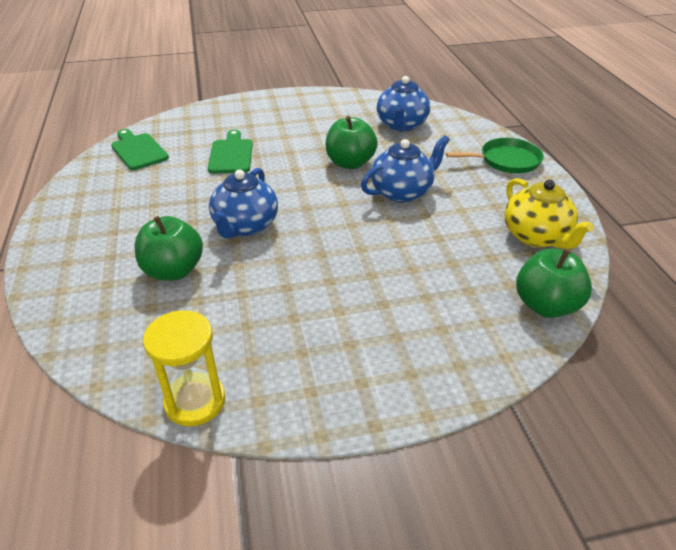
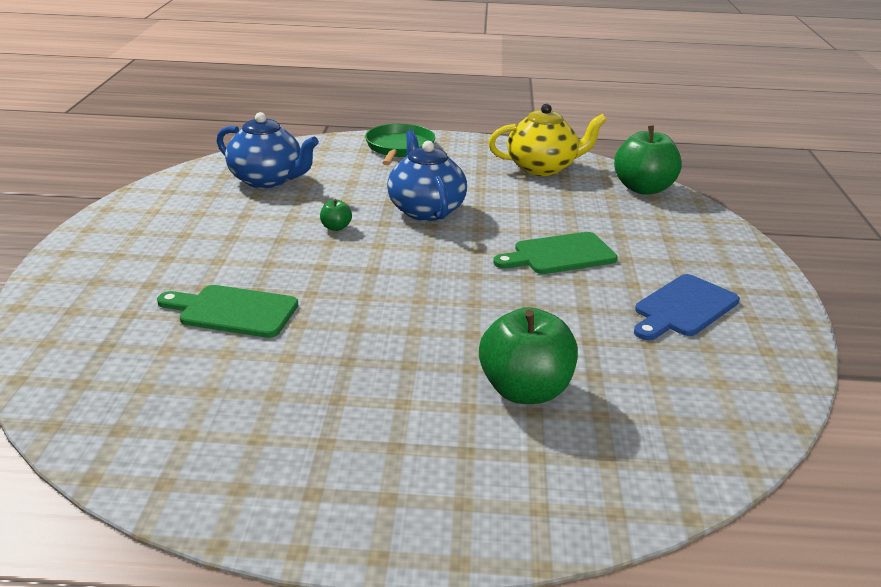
camera: 75 degrees left, 10 degrees down
green cutting board [111,129,169,170] -> green cutting board moved to [493,232,618,274]
yellow hourglass [143,310,226,426] -> none
blue teapot [209,168,278,239] -> none
green apple [325,116,378,169] -> green apple [320,199,352,231], size x0.44
none -> blue cutting board [634,274,740,340]

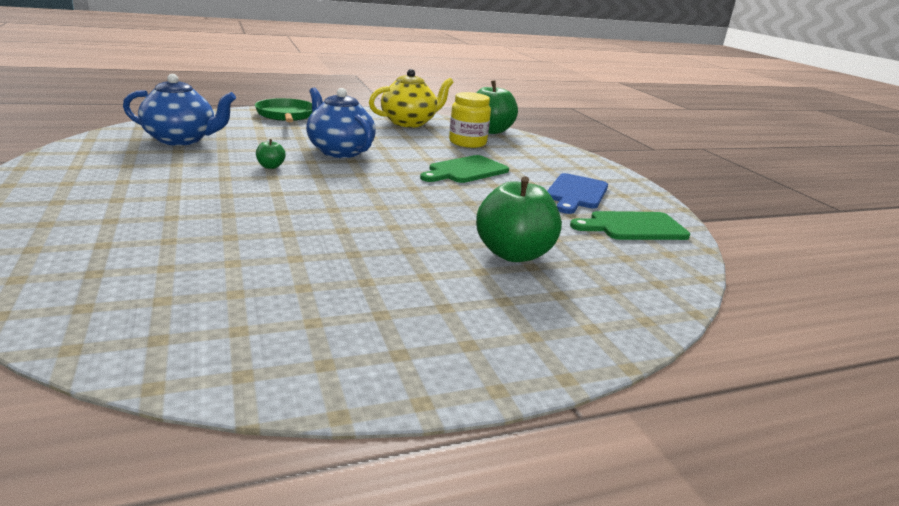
camera: 25 degrees left, 5 degrees down
green cutting board [157,285,298,338] -> green cutting board moved to [570,211,690,240]
none -> yellow jar [449,92,491,148]

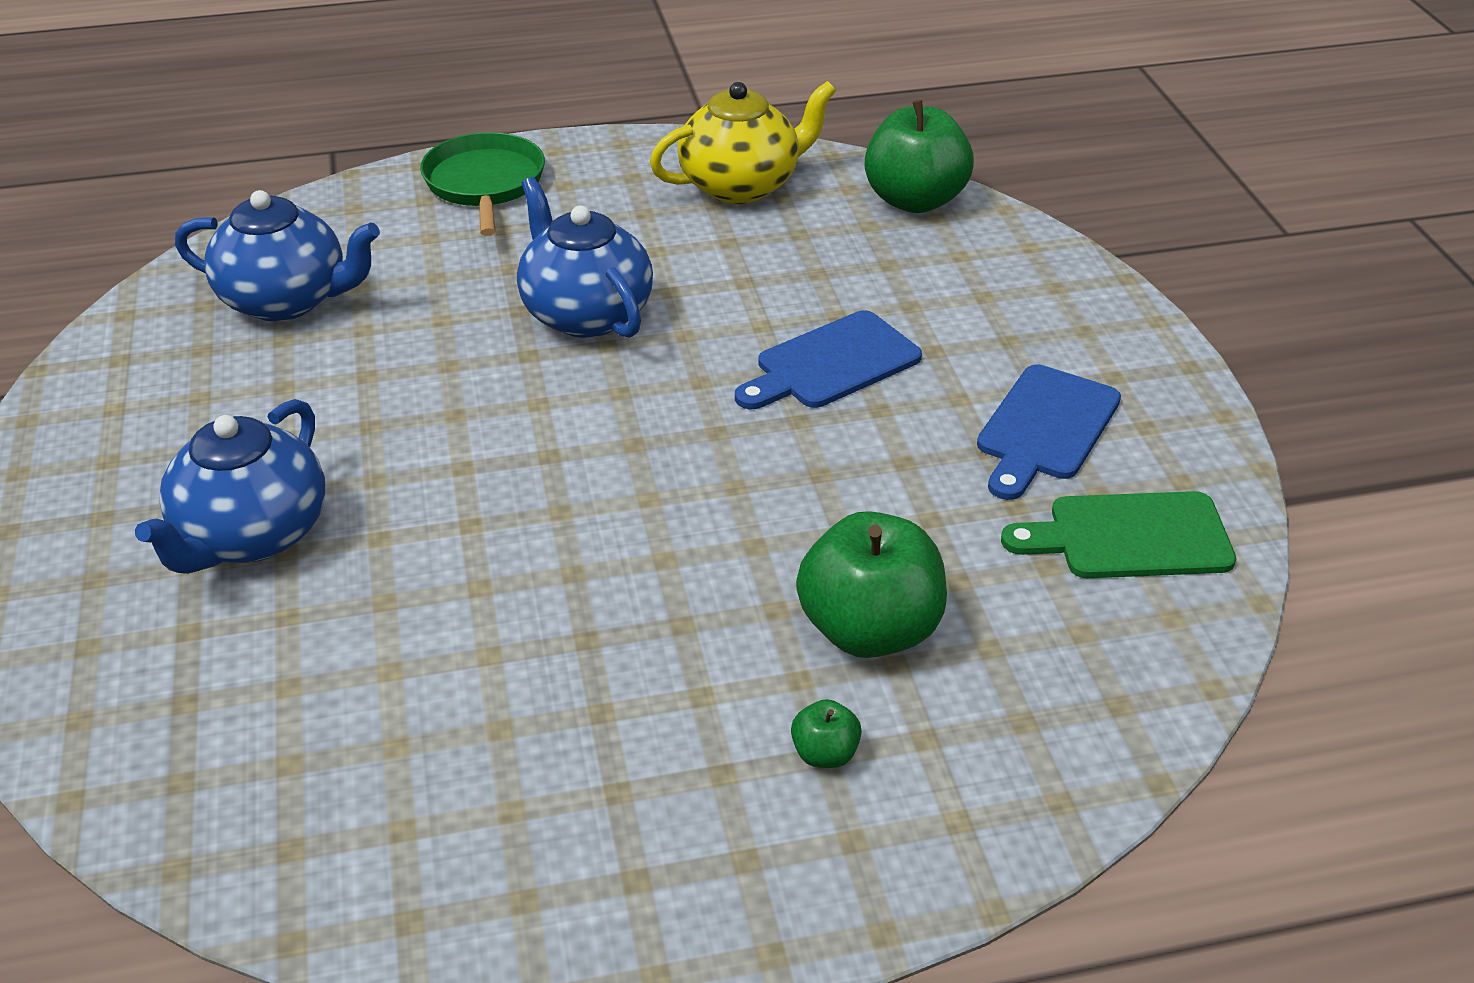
camera: 10 degrees right, 15 degrees up
green apple [256,139,286,169] -> green apple moved to [791,699,862,768]
green cutting board [420,155,509,183] -> blue cutting board [735,310,922,409]
yellow jar [449,92,491,148] -> none
none -> blue teapot [135,399,325,574]

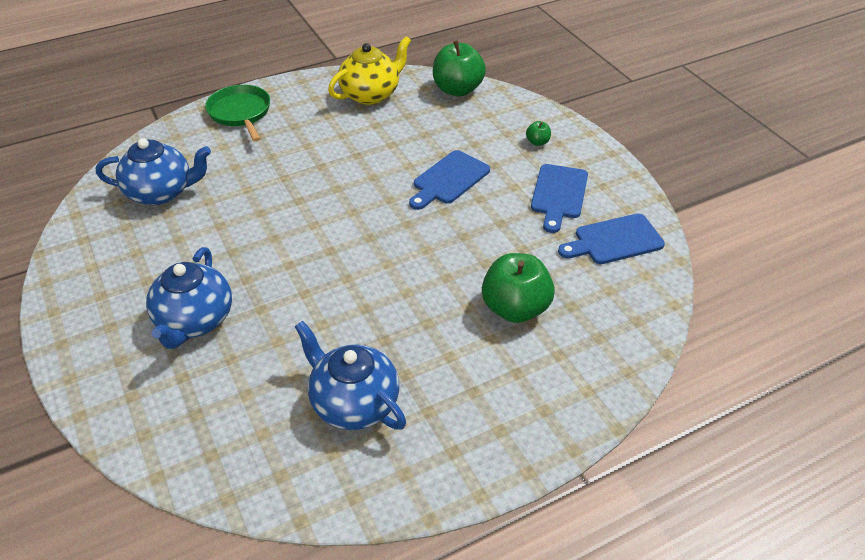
camera: 15 degrees left, 5 degrees up
blue teapot [517,177,653,338] -> blue teapot moved to [295,321,406,430]
green apple [791,699,862,768] -> green apple moved to [526,121,551,146]
green cutting board [1001,491,1236,578] -> blue cutting board [558,213,665,264]

